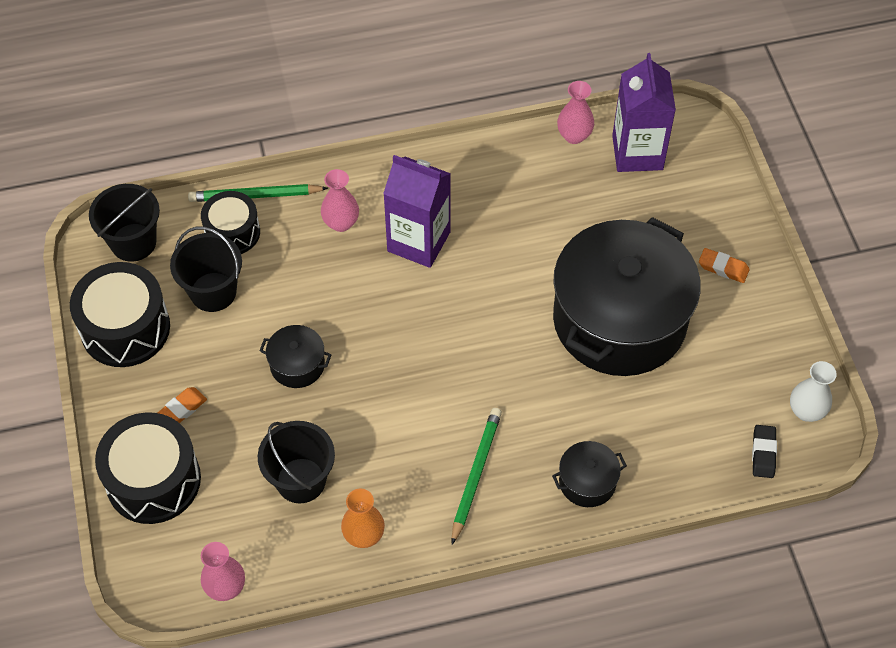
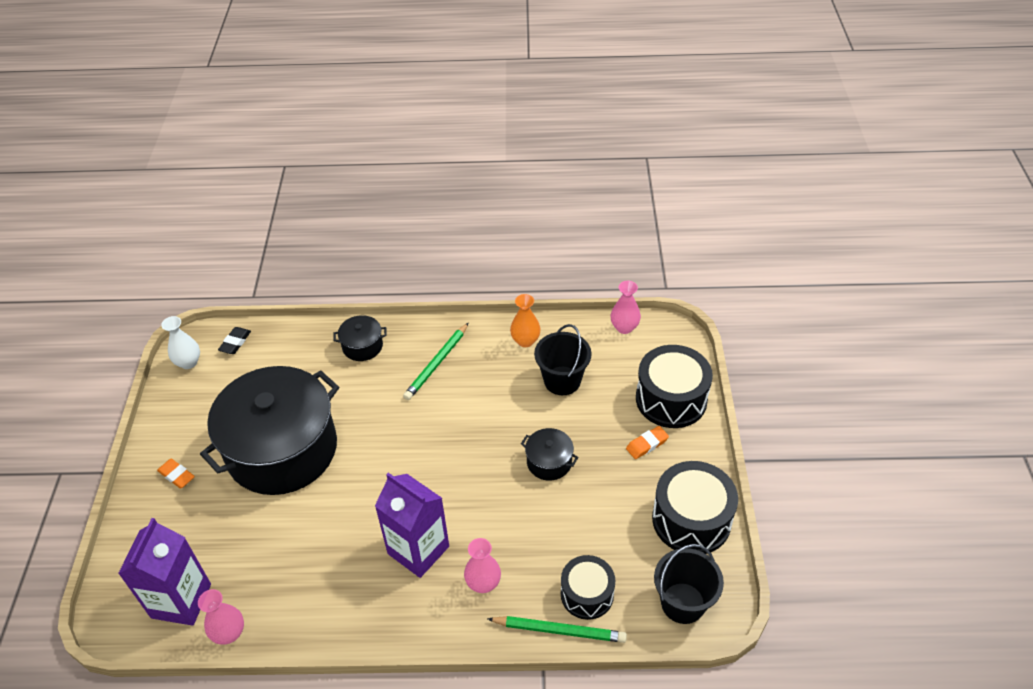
camera: 165 degrees left, 10 degrees down
black bucket [170,226,242,312] -> none

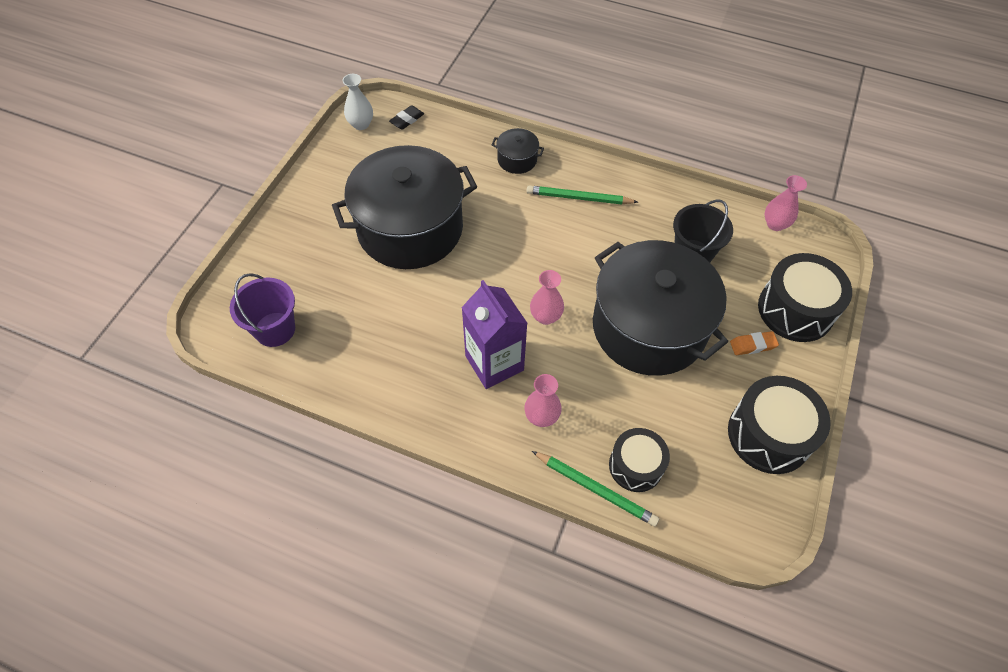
camera: 20 degrees right, 10 degrees up
purple carton [118,518,211,626] -> purple bucket [230,273,295,347]
orange eraser [157,459,195,489] -> none
pink vase [198,589,244,645] -> pink vase moved to [530,270,564,325]
green pencil [403,322,469,400] -> green pencil turned 45 degrees clockwise [526,185,638,205]
orange vase [510,294,541,347] -> none
black pot [521,428,578,481] -> black pot [593,240,728,376], size x2.49
black bucket [654,544,724,624] -> none

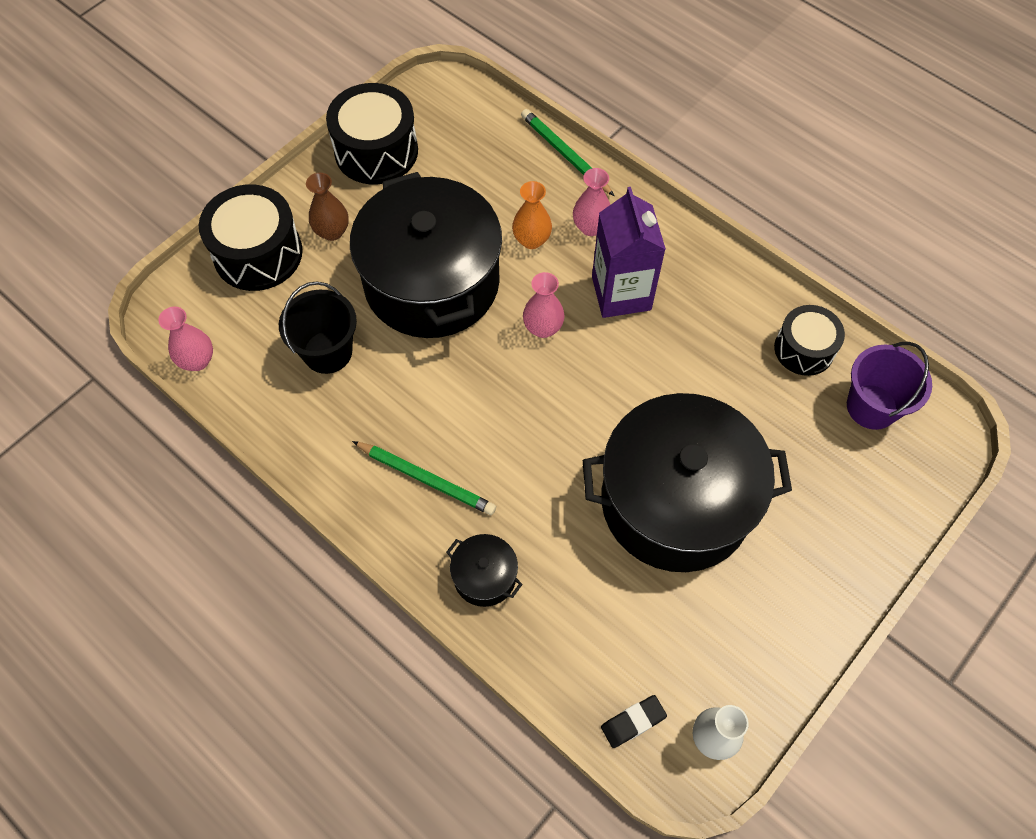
camera: 160 degrees left, 5 degrees up
black drum [609,428,670,492] -> black drum moved to [774,305,845,376]
orange eraser [730,331,779,355] -> brown vase [306,173,349,241]
none -> orange vase [512,181,552,249]

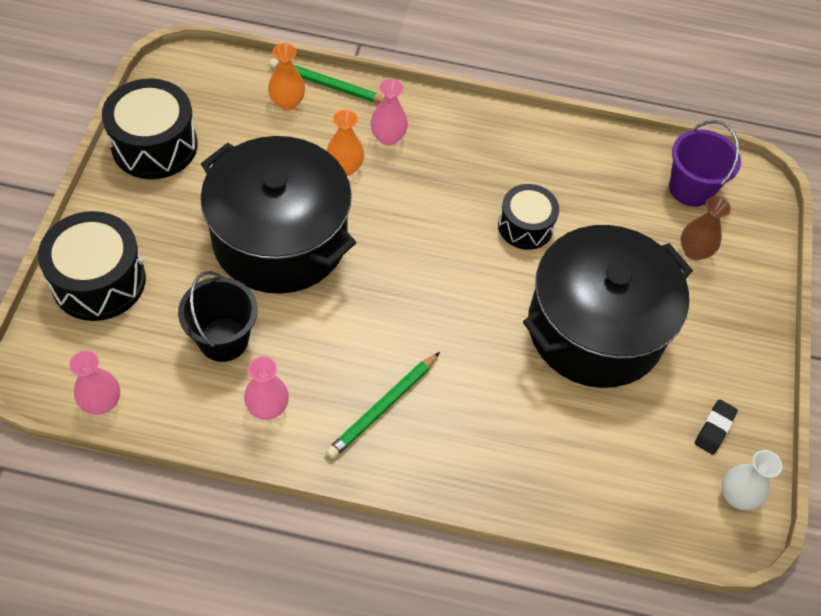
camera: 35 degrees left, 5 degrees down
brown vase [306,173,349,241] -> brown vase moved to [681,196,731,260]
green pencil [352,441,496,515] -> green pencil turned 135 degrees clockwise [326,352,440,459]
black pot [446,534,523,607] -> none
pink vase [523,272,565,338] -> pink vase moved to [244,356,289,420]
purple carton [592,187,666,318] -> none
black eraser [601,695,667,748] -> black eraser moved to [695,400,738,455]
black drum [774,305,845,376] -> black drum moved to [498,184,559,250]
none -> orange vase [268,43,305,111]

